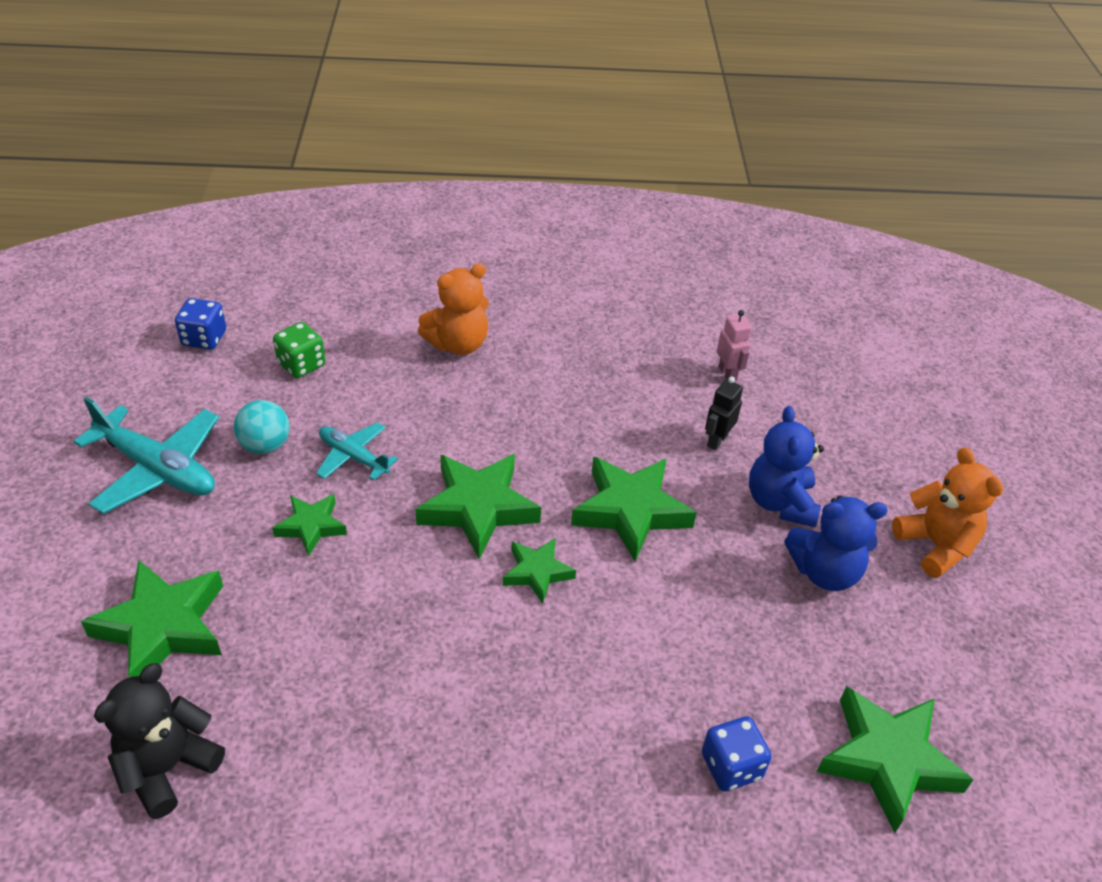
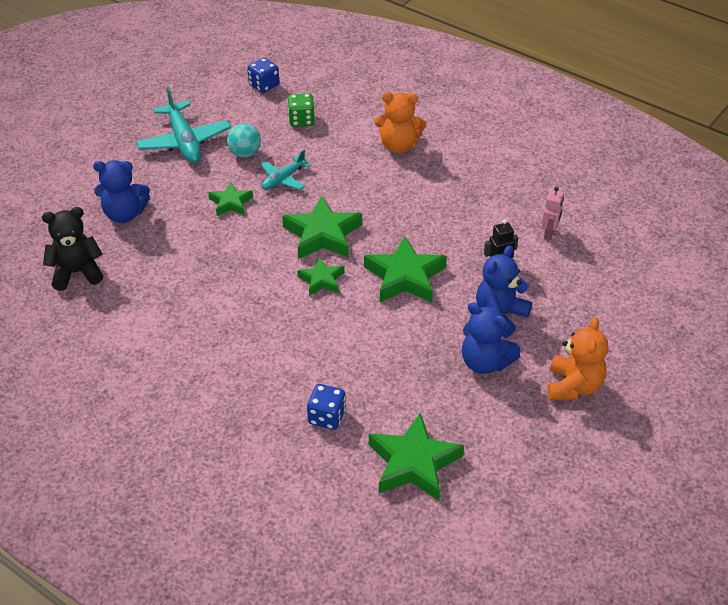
camera: 40 degrees right, 0 degrees up
green star [81,560,223,677] -> blue teddy bear [93,160,150,223]
turquoise plane [316,422,398,480] -> turquoise plane turned 120 degrees counterclockwise [260,150,311,190]

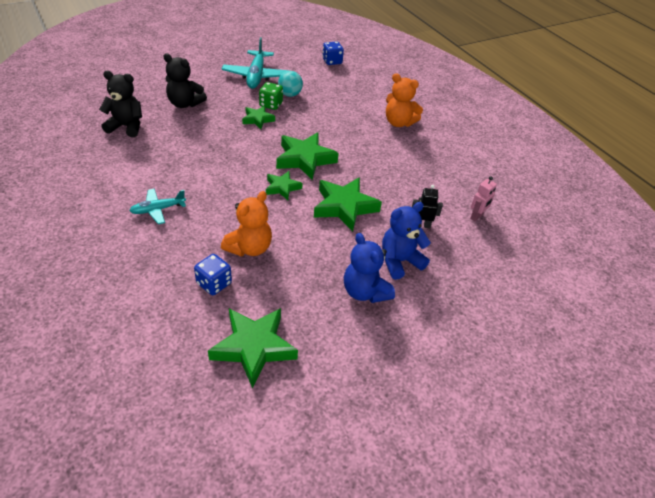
camera: 20 degrees right, 0 degrees up
blue teddy bear [93,160,150,223] -> black teddy bear [163,53,207,108]
turquoise plane [260,150,311,190] -> turquoise plane moved to [129,188,186,224]
green dice [287,93,315,127] -> green dice moved to [259,82,283,110]
orange teddy bear [548,317,608,400] -> orange teddy bear moved to [221,191,272,257]

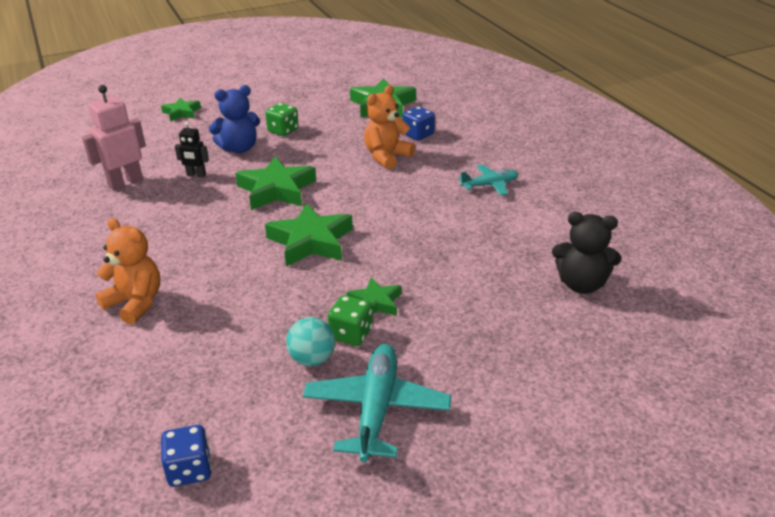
camera: 170 degrees left, 10 degrees down
black teddy bear [163,53,207,108] -> none
green star [266,171,303,200] -> green star moved to [161,98,201,122]
blue teddy bear [344,233,395,303] -> green dice [265,103,299,136]
pink robot [470,176,497,221] -> pink robot [82,85,146,191], size x1.76

